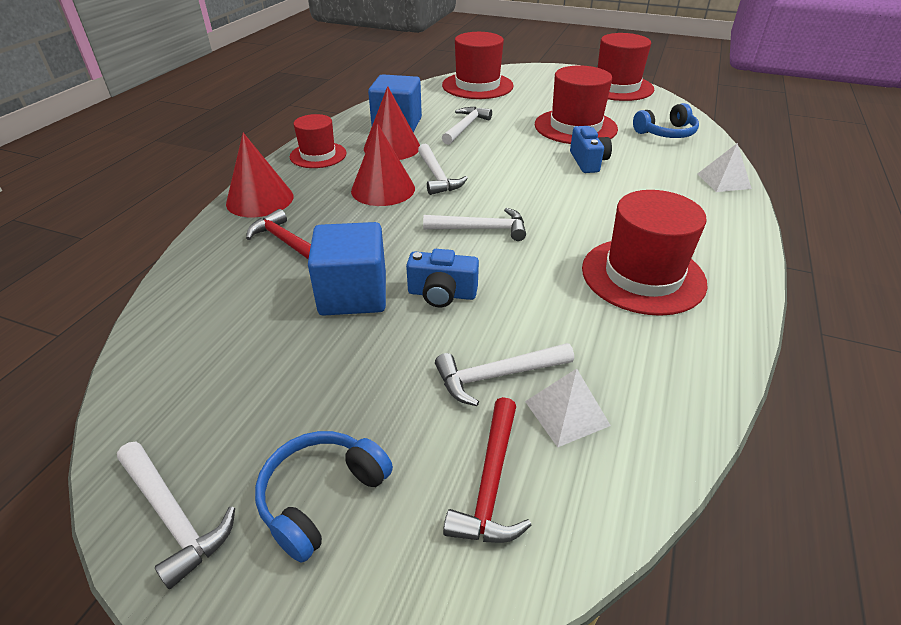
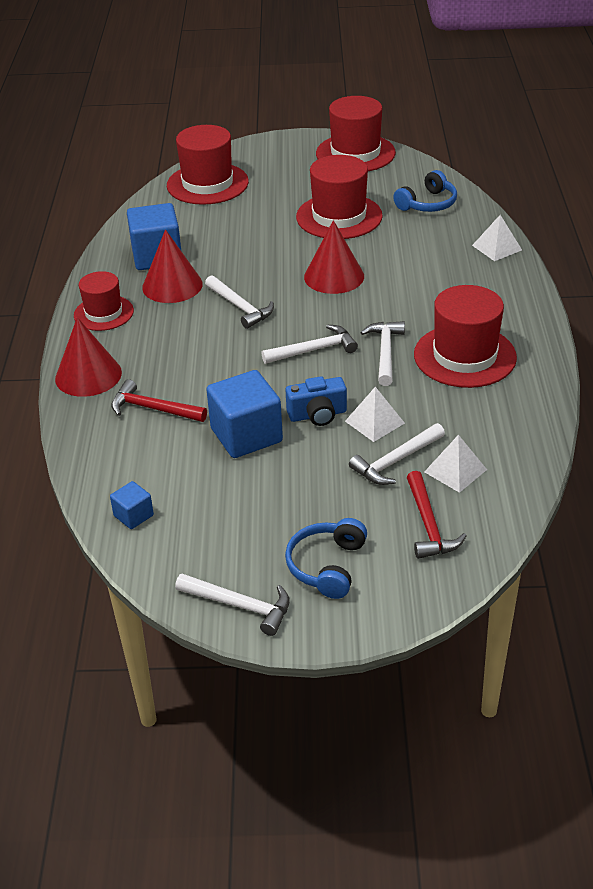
camera: 20 degrees left, 0 degrees up
red cone [351,123,415,206] -> red cone moved to [304,220,364,294]
white hammer [442,107,492,145] -> white hammer moved to [360,321,405,386]
blue camera [570,126,612,173] -> none
none -> blue cube [110,481,154,529]
none -> white pyramid [345,387,405,442]

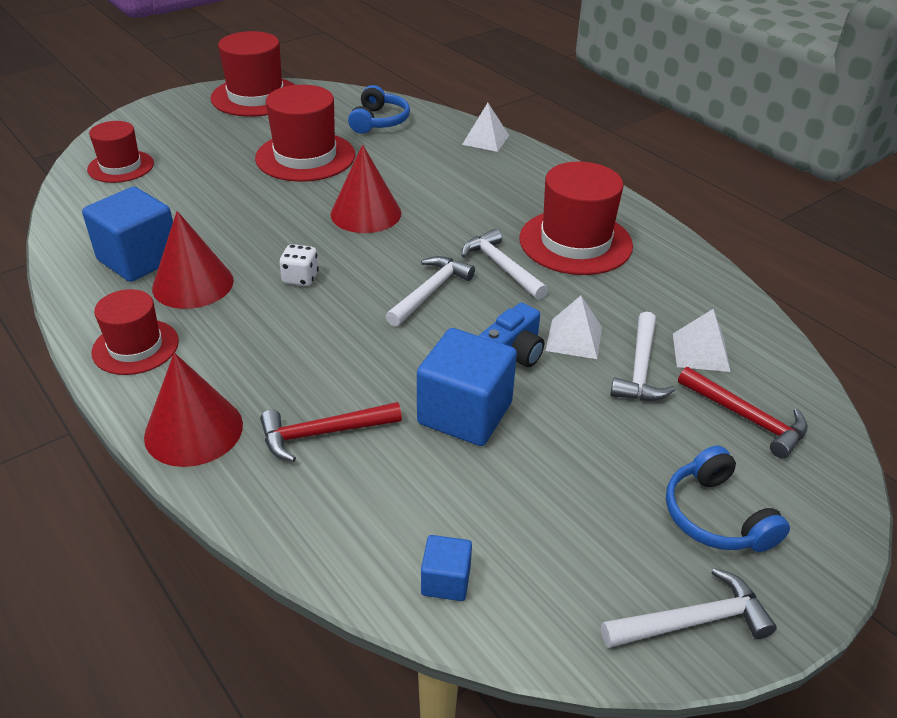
camera: 40 degrees left, 0 degrees up
red hat [167,125,249,205] -> red hat [87,121,154,183], size x0.63
white hammer [205,275,274,329] -> white dice [279,244,319,286]

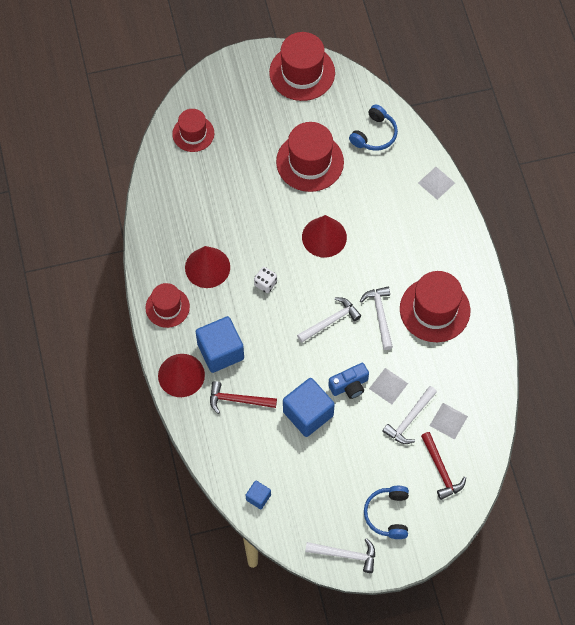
camera: 25 degrees right, 25 degrees up
blue cube [82,187,173,282] -> blue cube moved to [196,316,244,373]

